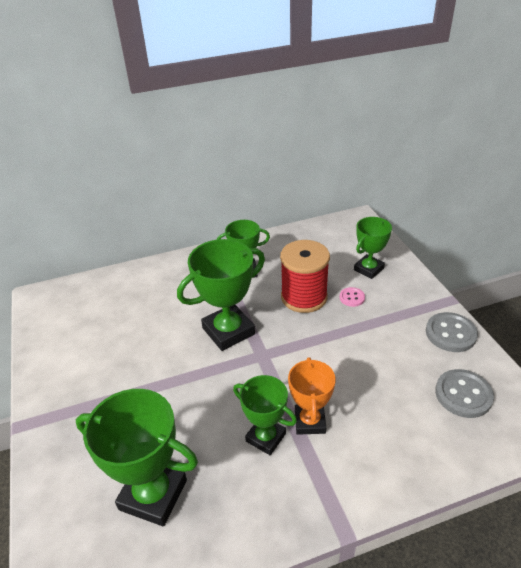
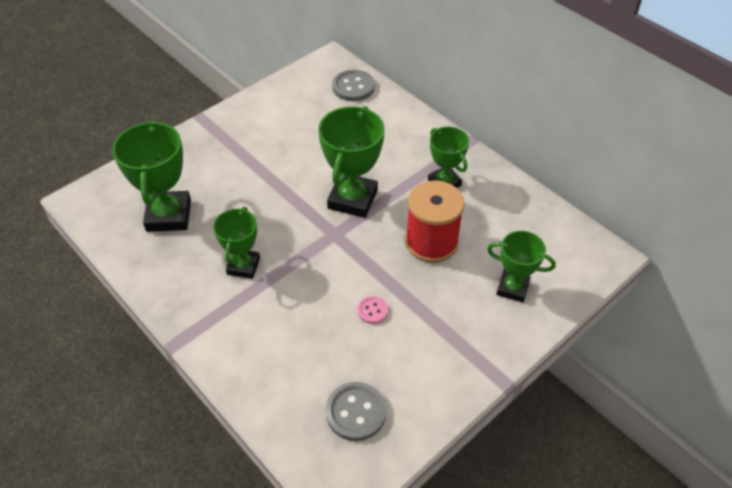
camera: 65 degrees right, 10 degrees up
green trophy [177,239,265,351] -> green trophy turned 75 degrees clockwise [318,106,385,218]
orange trophy [288,357,336,435] -> none
pink button [340,287,365,307] -> pink button moved to [358,296,388,324]
grey button [426,312,478,352] -> grey button moved to [332,69,375,101]

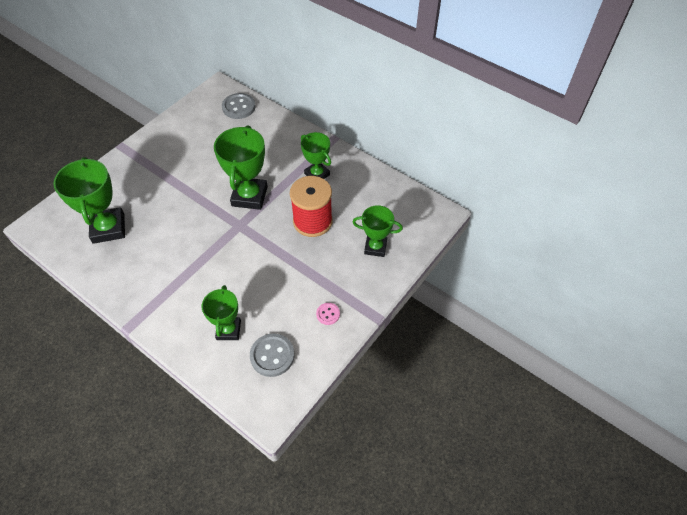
camera: 10 degrees left, 5 degrees up
green trophy [213,207,260,279] -> green trophy moved to [202,285,241,340]
pink button [358,296,388,324] -> pink button moved to [316,303,340,325]

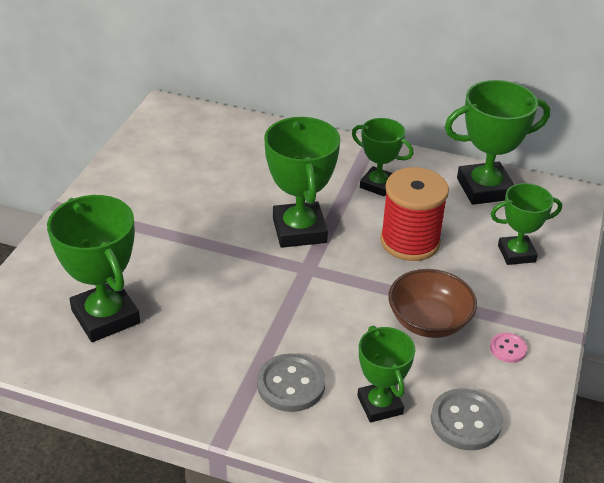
camera: 20 degrees left, 15 degrees down
grey button [222,93,255,119] -> grey button moved to [257,354,325,412]
none -> brown bowl [388,269,477,338]
none -> green trophy [445,80,550,205]

